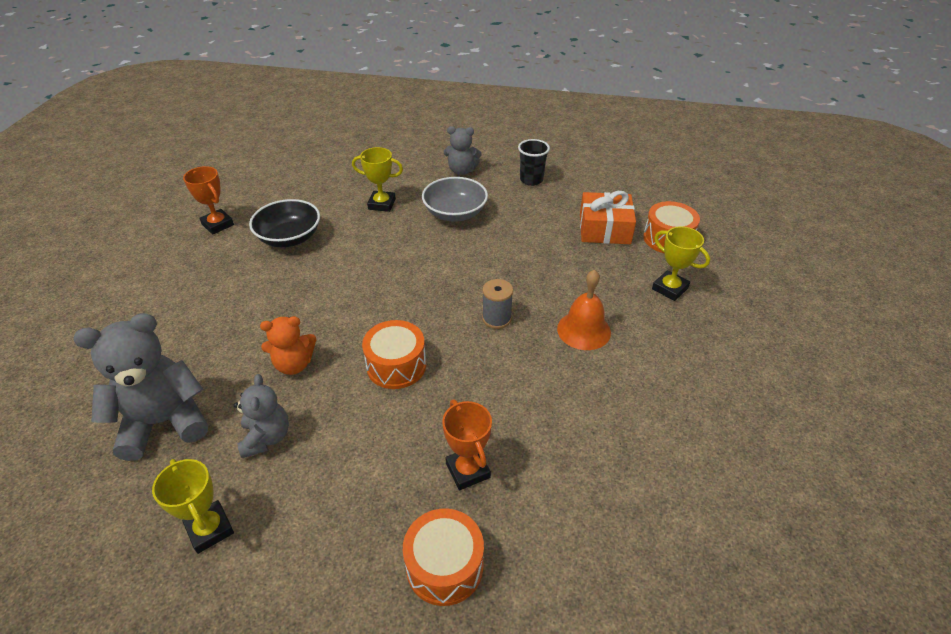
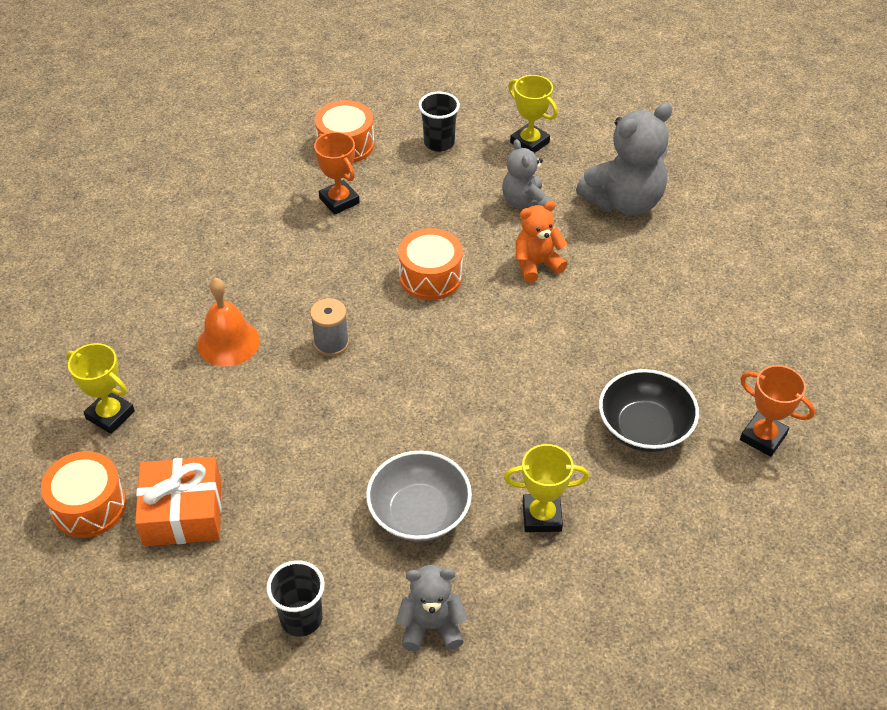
camera: 170 degrees right, 5 degrees up
none -> black cup [418,92,460,152]

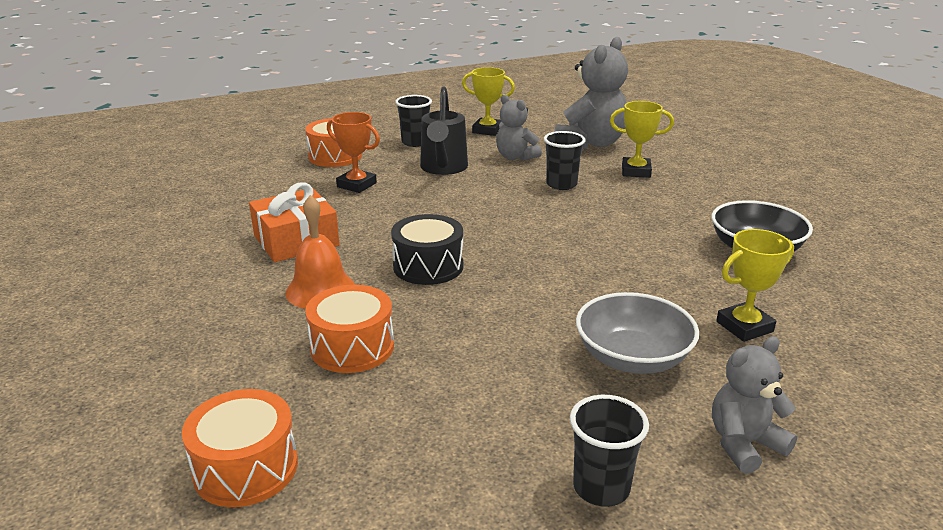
camera: 25 degrees left, 20 degrees down
yellow trophy [66,343,135,434] -> yellow trophy moved to [610,101,674,178]
orange gift [135,457,222,546] -> orange gift moved to [249,182,340,262]
grey spool [310,298,349,356] -> black drum [391,214,464,285]
orange drum [398,228,463,300] -> orange drum moved to [305,285,394,373]
orange teddy bear [516,201,568,283] -> black cup [544,131,586,190]
orange trophy [740,365,815,457] -> none
none -> black watering can [420,87,468,175]

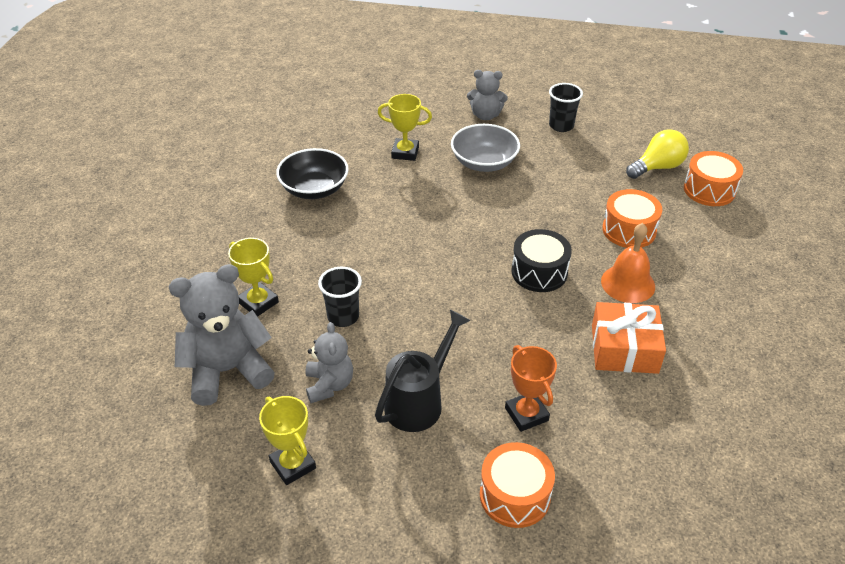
camera: 145 degrees left, 15 degrees up
black cup [395,95,432,147] -> none
none -> yellow light bulb [626,129,689,179]

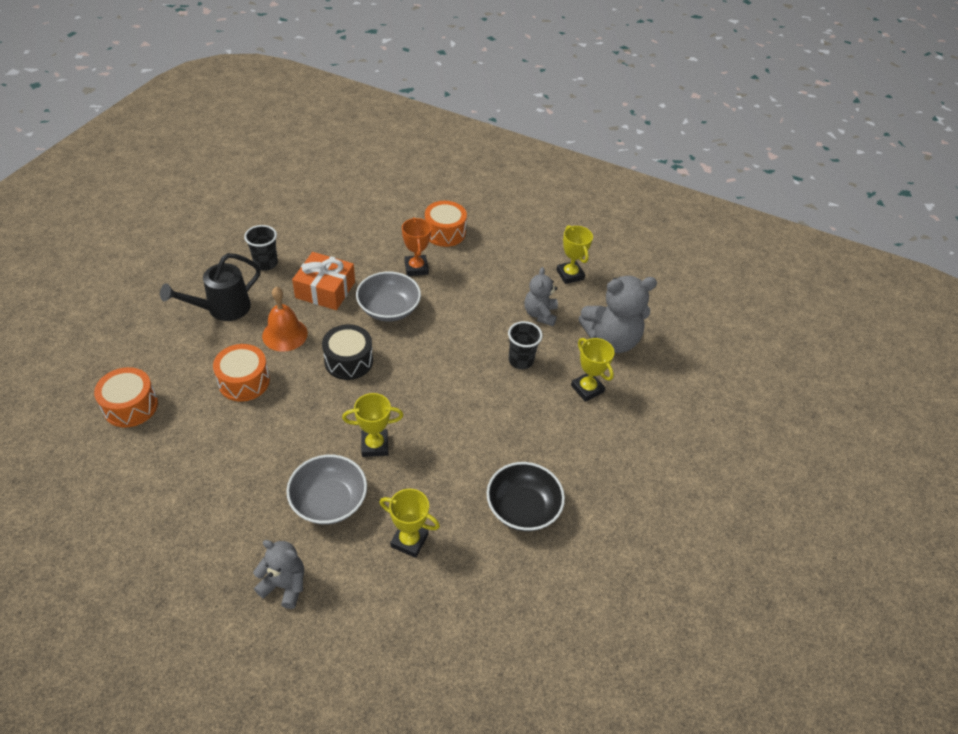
camera: 170 degrees left, 5 degrees up
black watering can [375,310,471,432] -> black watering can moved to [160,253,261,321]
black cup [549,83,583,132] -> black cup moved to [244,225,278,271]
yellow light bulb [626,129,689,179] -> none
none -> yellow trophy [342,393,404,457]
none -> grey bowl [356,272,421,322]

